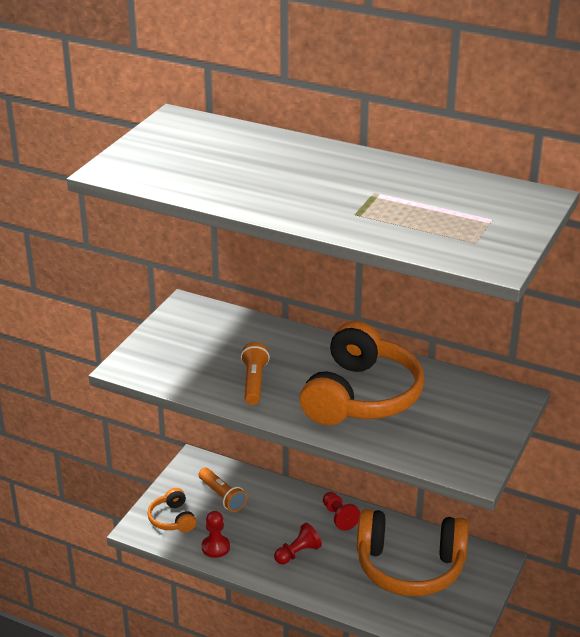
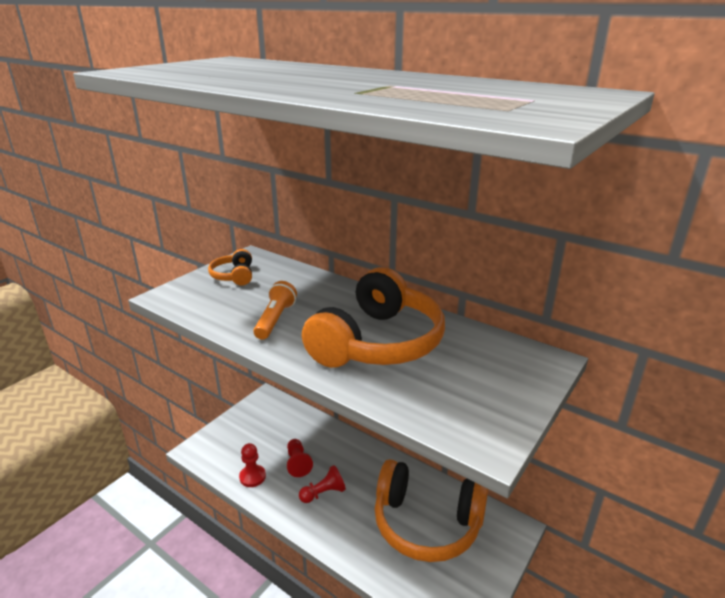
camera: 10 degrees right, 5 degrees down
orange headphones [147,488,196,532] -> orange headphones moved to [208,249,252,286]
orange flashlight [199,468,247,512] -> none
red pawn [323,492,360,531] -> red pawn moved to [287,439,313,477]

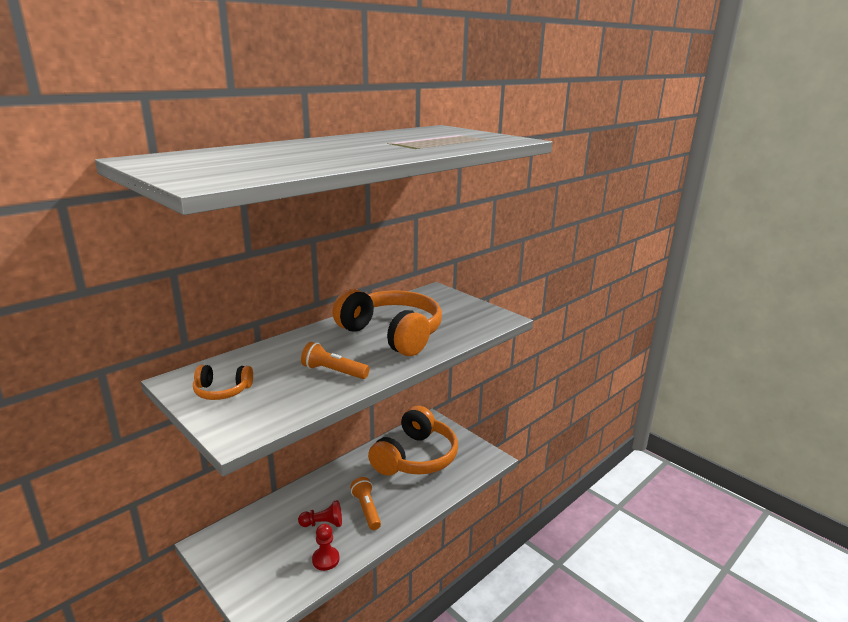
camera: 80 degrees left, 5 degrees down
red pawn [299,465,346,503] -> orange flashlight [350,477,381,530]

